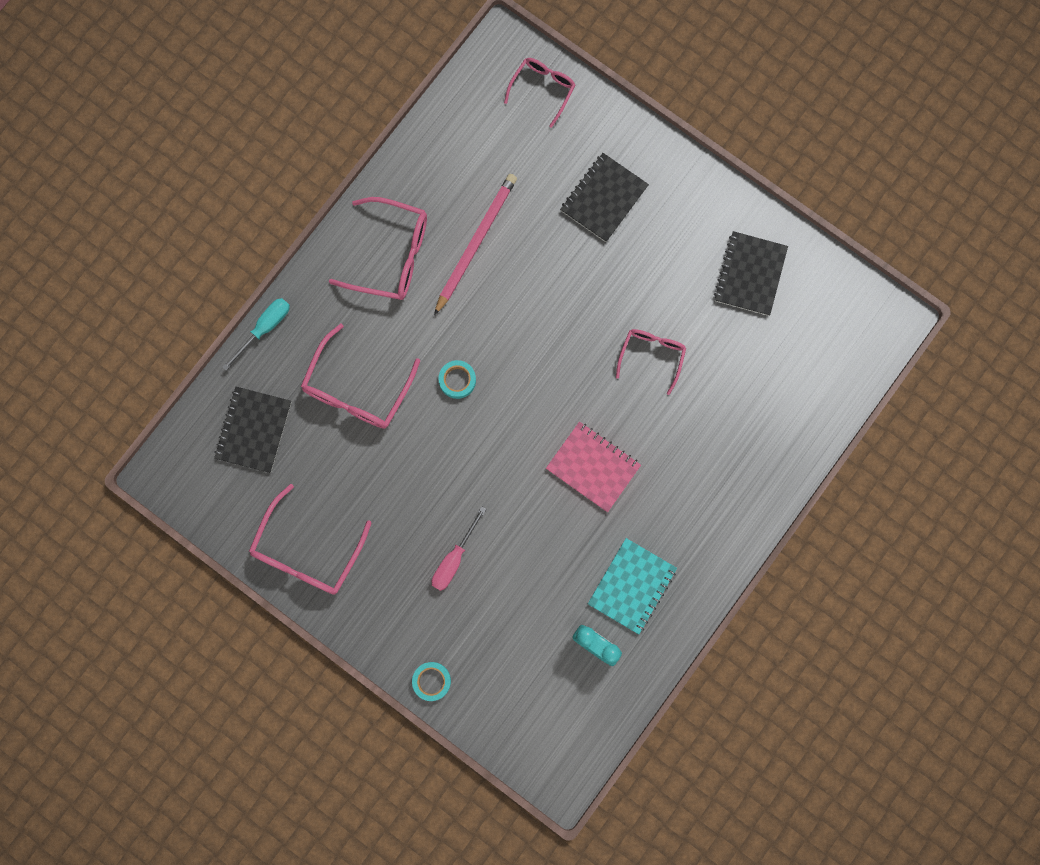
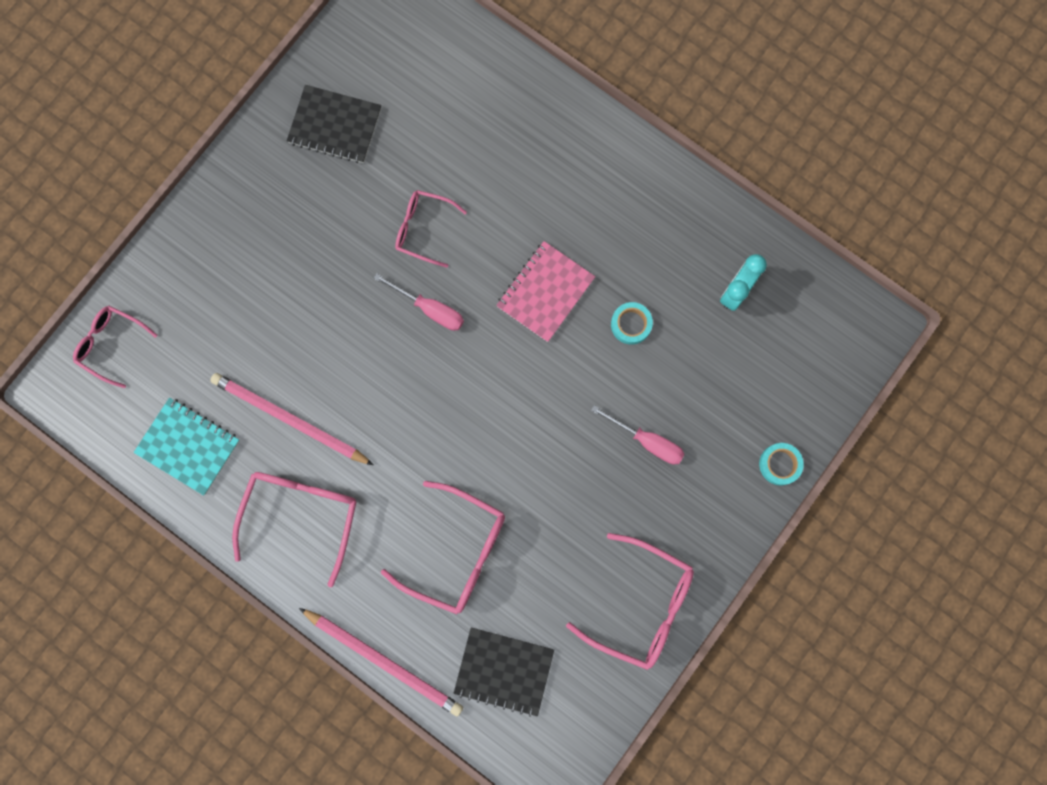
camera: 90 degrees left, 0 degrees up
turquoise screwdriver [222,298,290,370] -> pink pencil [299,608,463,717]
turquoise tape [438,360,476,399] -> turquoise tape moved to [611,302,653,345]
black notebook [560,153,649,242] -> none
turquoise notebook [588,538,677,634] -> turquoise notebook moved to [133,398,240,495]
none -> pink screwdriver [374,273,464,331]

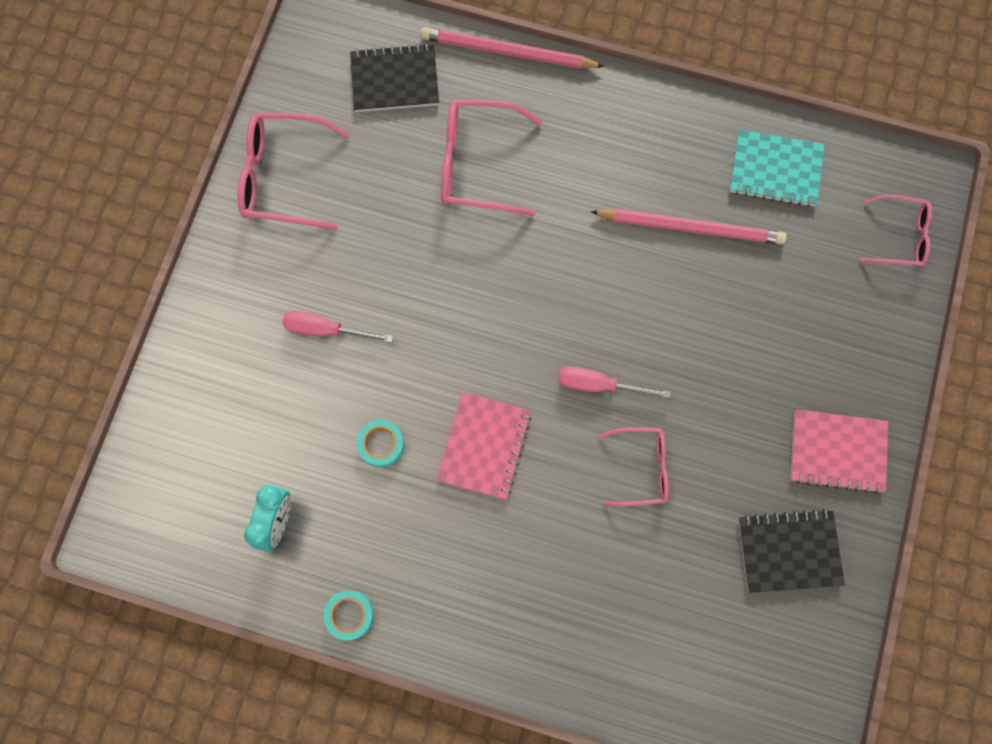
camera: 160 degrees right, 5 degrees down
pink glasses [232,472,356,587] -> none
turquoise tape [759,443,804,485] -> turquoise tape moved to [324,590,374,640]
none -> pink notebook [790,409,888,494]

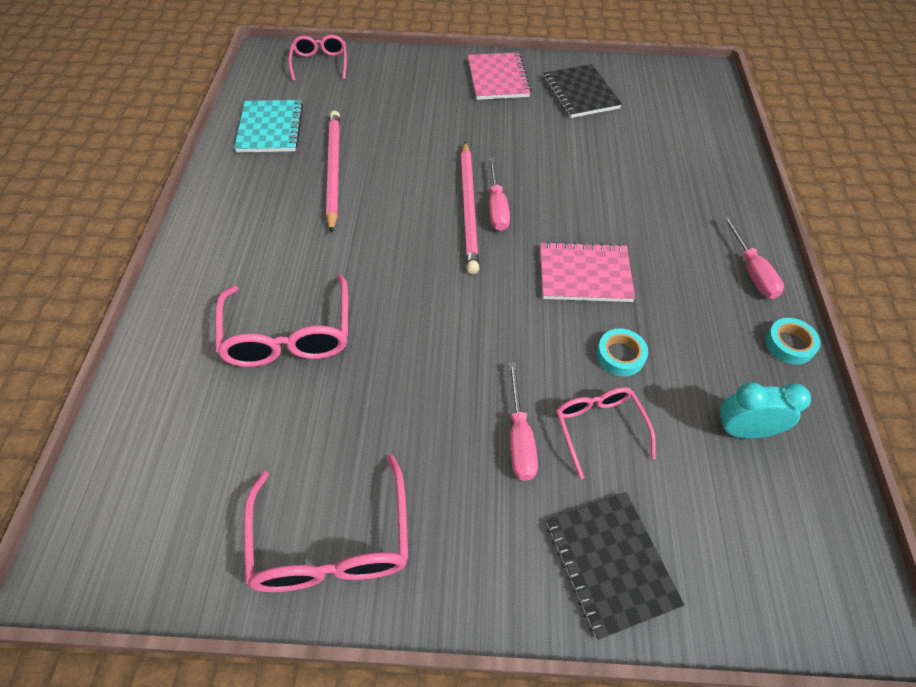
camera: 105 degrees left, 20 degrees down
black notebook [350,43,439,112] -> black notebook moved to [547,492,684,640]
pink pencil [421,27,605,69] -> pink pencil moved to [461,142,479,274]
pink glasses [599,427,669,506] -> pink glasses moved to [556,387,656,479]
none -> pink screwdriver [723,215,784,299]

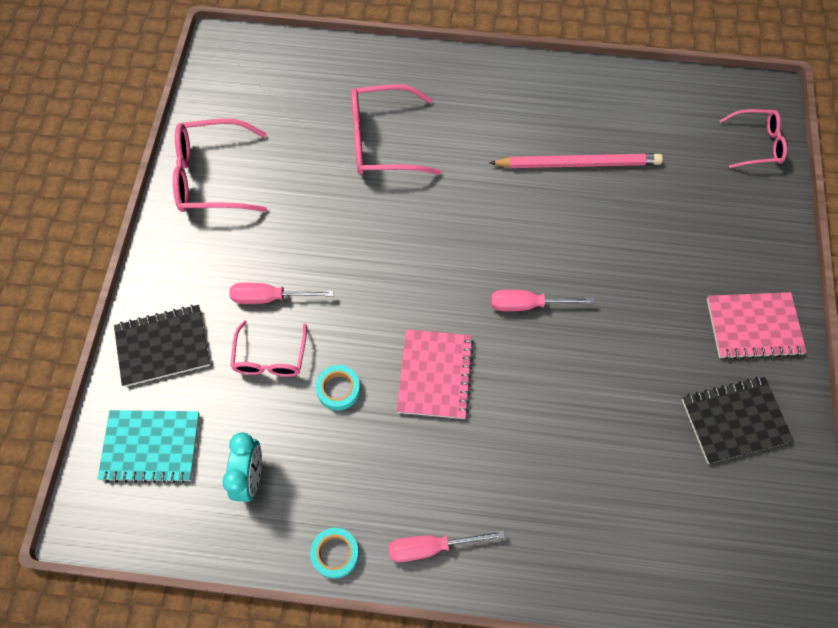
camera: 95 degrees right, 10 degrees up
turquoise notebook [234,100,303,153] -> turquoise notebook moved to [97,410,200,484]
pink pencil [461,142,479,274] -> none
pink glasses [556,387,656,479] -> pink glasses turned 105 degrees clockwise [230,320,307,377]

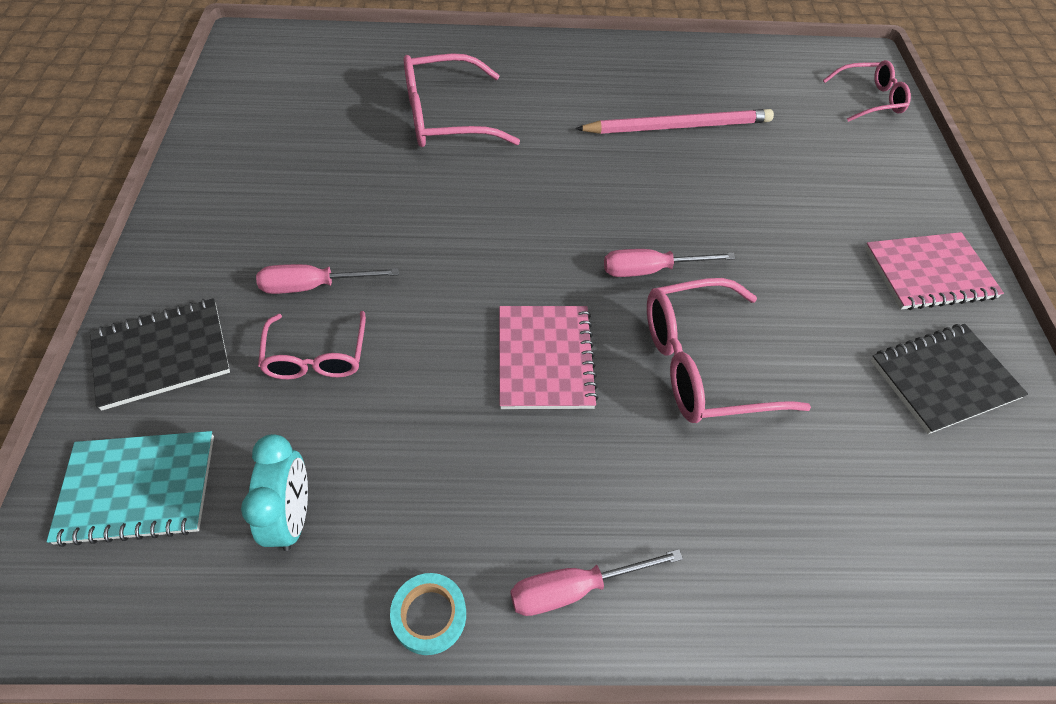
camera: 10 degrees left, 10 degrees down
pink glasses [173,118,267,212] -> pink glasses moved to [647,278,811,423]
turquoise tape [316,365,360,410] -> none

